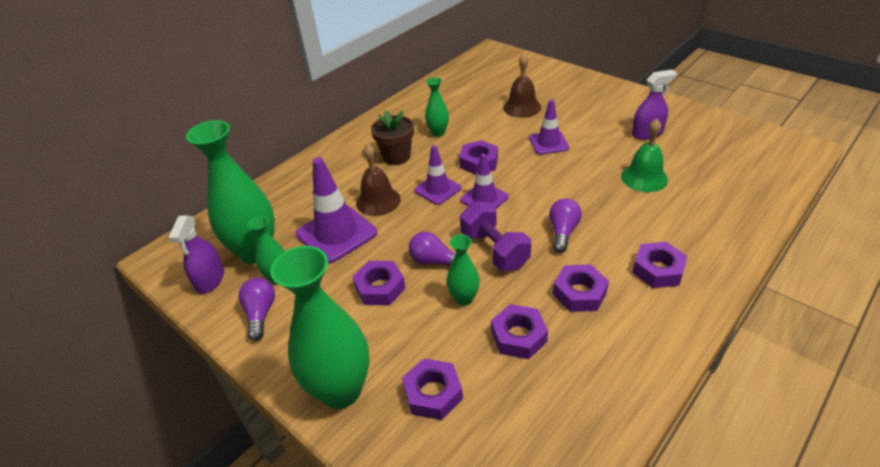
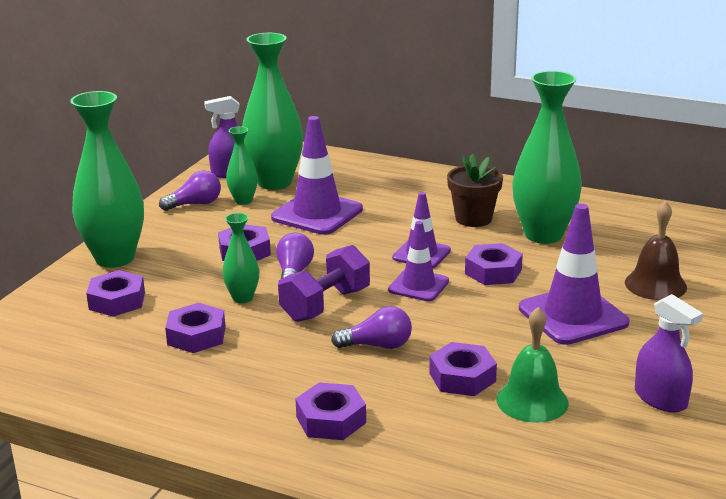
camera: 70 degrees right, 15 degrees down
brown bell [356,144,401,216] -> none
green vase [425,77,449,137] -> green vase [512,71,582,244], size x2.02
purple traffic cone [529,100,569,155] -> purple traffic cone [519,204,629,345], size x1.63
purple nut [553,265,609,312] -> purple nut moved to [429,342,497,396]

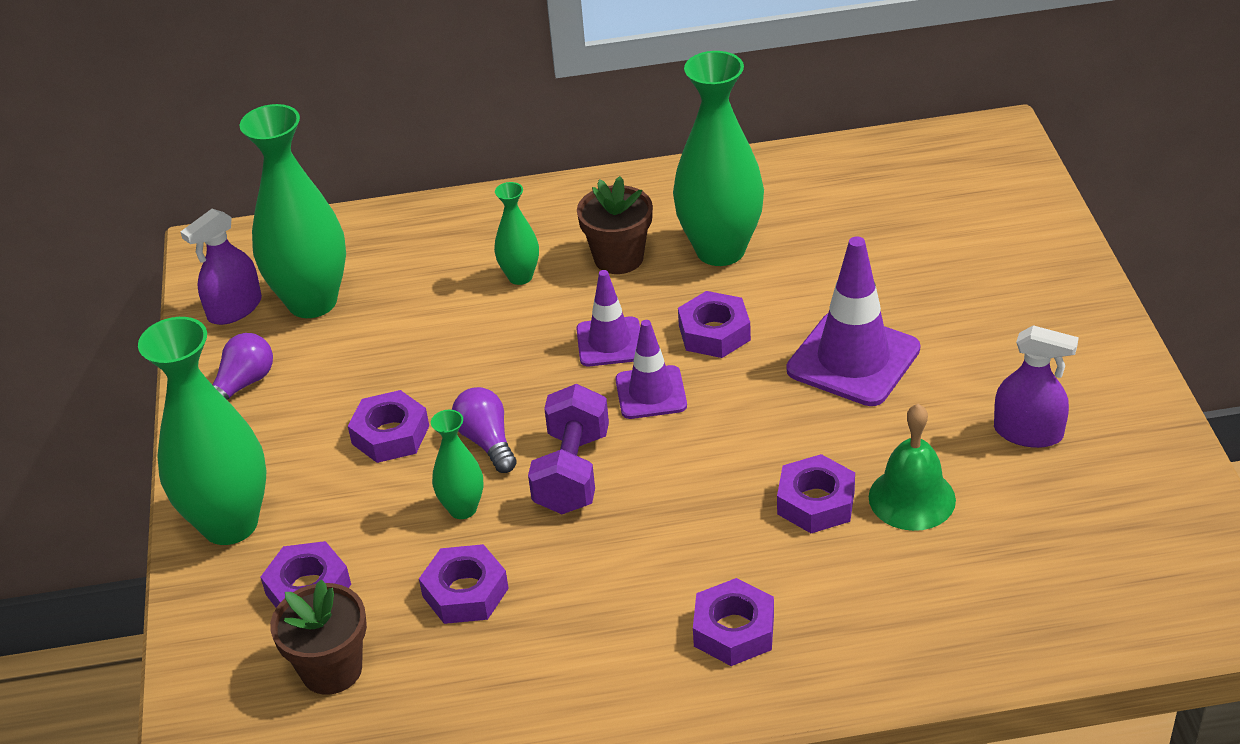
camera: 30 degrees left, 15 degrees up
green vase [226,126,258,205] -> green vase moved to [494,182,539,285]
purple traffic cone [271,116,363,235] -> none
purple light bulb [331,306,412,349] -> none
brown bell [625,201,687,300] -> none
none -> brown flower pot [270,579,367,695]

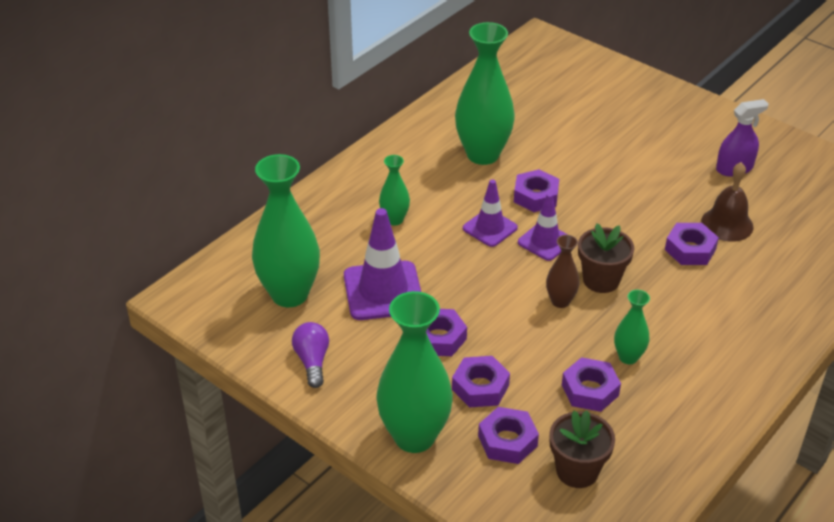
camera: 45 degrees left, 0 degrees up
purple spray bottle [180,209,262,325] -> none
green vase [431,410,484,519] -> green vase moved to [614,290,650,364]
purple light bulb [452,387,517,473] -> none
purple dumbbell [528,384,609,514] -> brown vase [546,235,579,308]
brown flower pot [577,176,653,274] -> brown flower pot moved to [578,223,634,293]
purple nut [693,578,774,666] -> purple nut moved to [452,356,510,408]
purple traffic cone [787,236,920,406] -> purple traffic cone moved to [344,208,421,320]
green bell [869,404,956,531] -> brown bell [701,162,753,242]

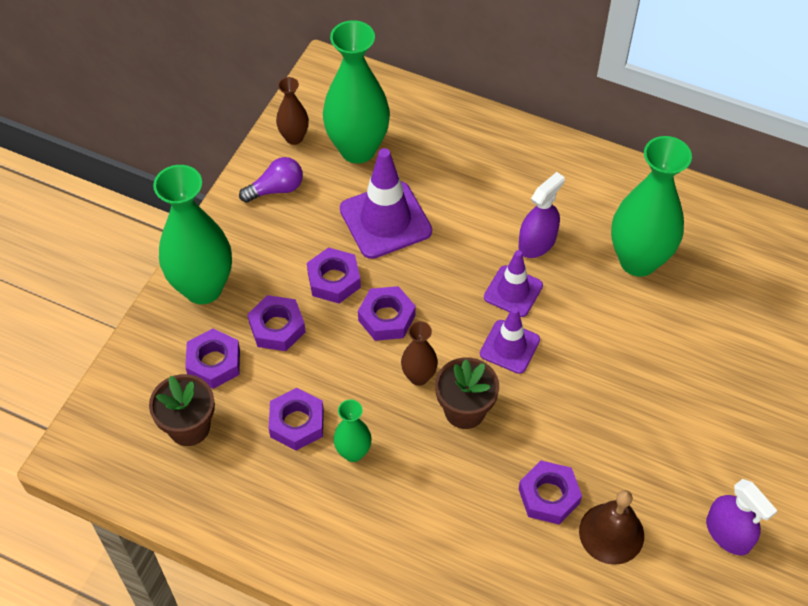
camera: 75 degrees right, 15 degrees up
green vase [379,155,410,226] -> none
purple nut [514,169,559,212] -> purple nut moved to [358,286,416,341]
none -> brown vase [276,77,309,145]
none -> purple spray bottle [518,172,565,258]

